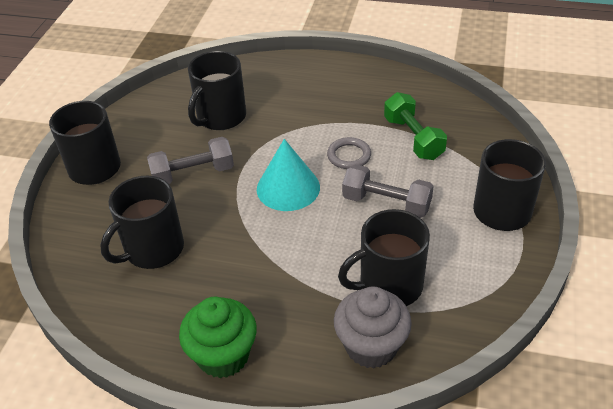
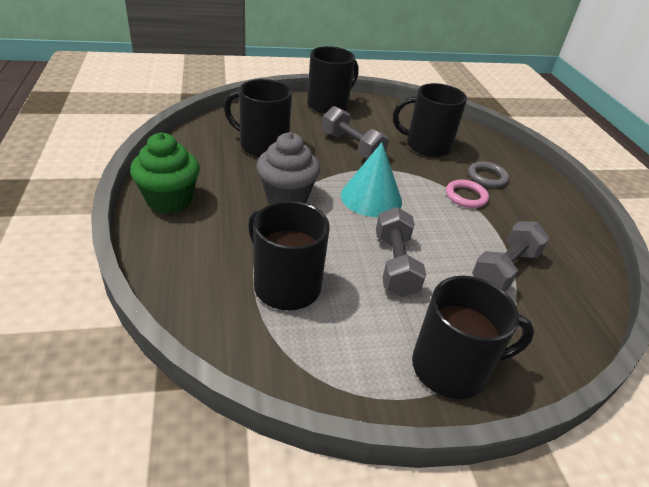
camera: 60 degrees right, 5 degrees down
grey ring [327,137,371,169] -> grey ring moved to [468,161,509,188]
grey cupcake [334,286,412,369] -> grey cupcake moved to [257,132,320,204]
green dumbbell [384,92,447,160] -> grey dumbbell [472,221,550,292]
none -> pink ring [446,179,489,208]

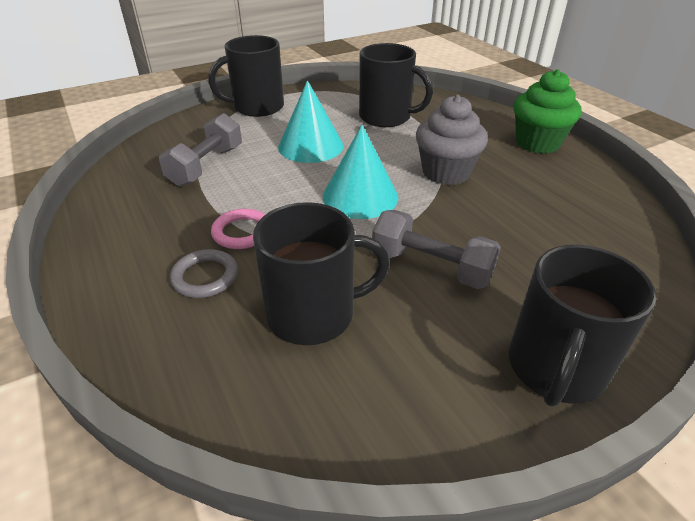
camera: 165 degrees right, 0 degrees up
black mug [224,79,292,157] -> none
grey dumbbell [376,207,426,297] -> turquoise cone [278,80,344,163]

